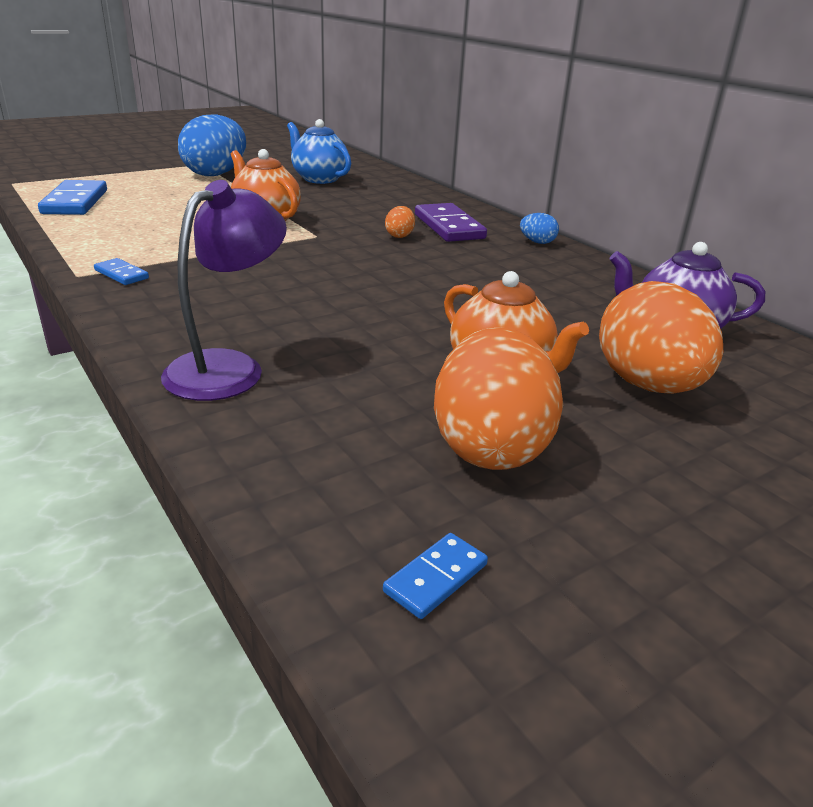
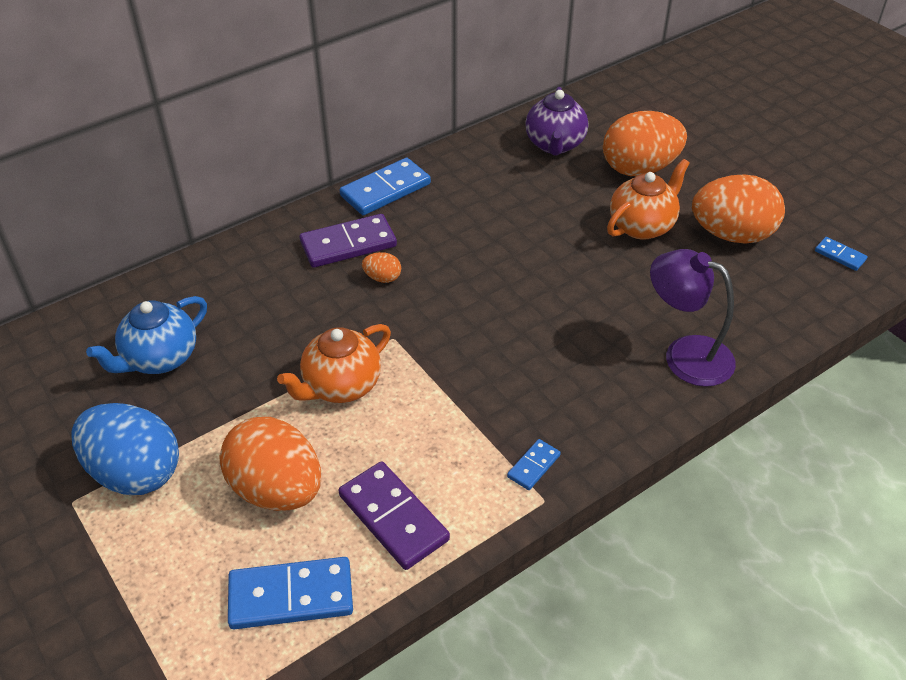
camera: 90 degrees left, 15 degrees up
blue egg [520,213,559,244] -> blue domino [340,158,431,215]
none -> orange egg [220,417,321,511]
none -> purple domino [338,461,450,570]

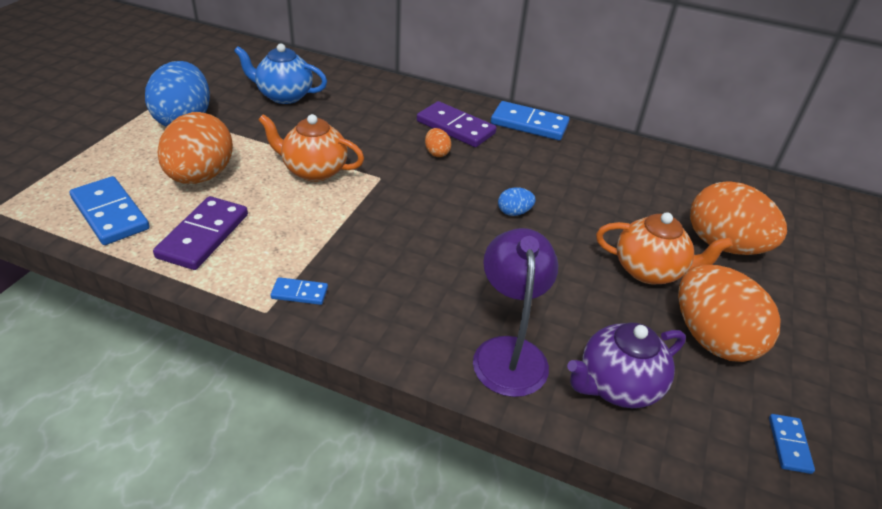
camera: 55 degrees right, 5 degrees down
purple teapot [525,87,588,155] -> purple teapot moved to [567,322,686,408]
none -> blue egg [498,187,536,216]

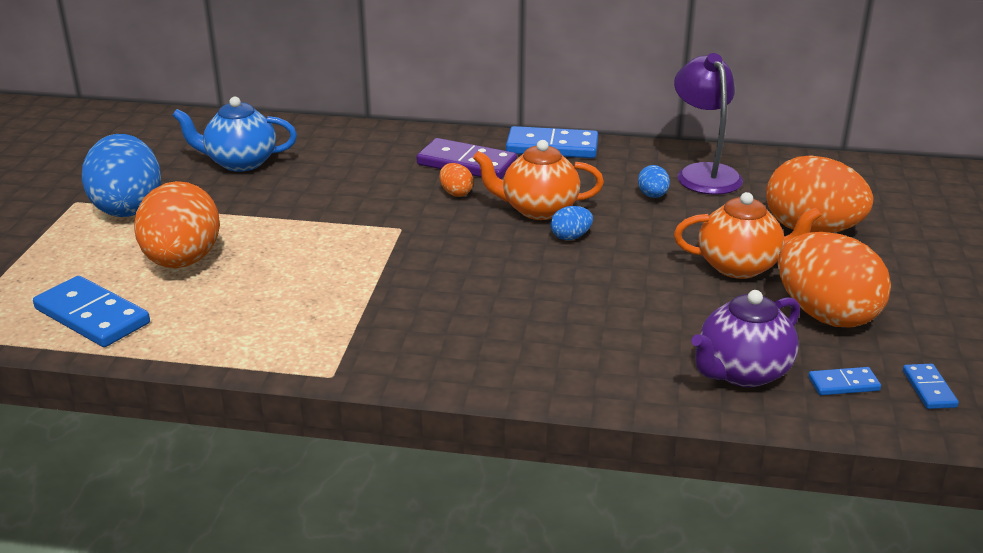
camera: 10 degrees left, 10 degrees down
purple domino [153,196,248,270] -> none
orange teapot [258,114,364,182] -> orange teapot moved to [473,140,604,220]
blue domino [270,277,328,305] -> blue domino moved to [808,367,881,395]
purple lamp [473,228,558,397] -> purple lamp moved to [674,53,743,195]
none -> blue egg [638,165,670,198]

